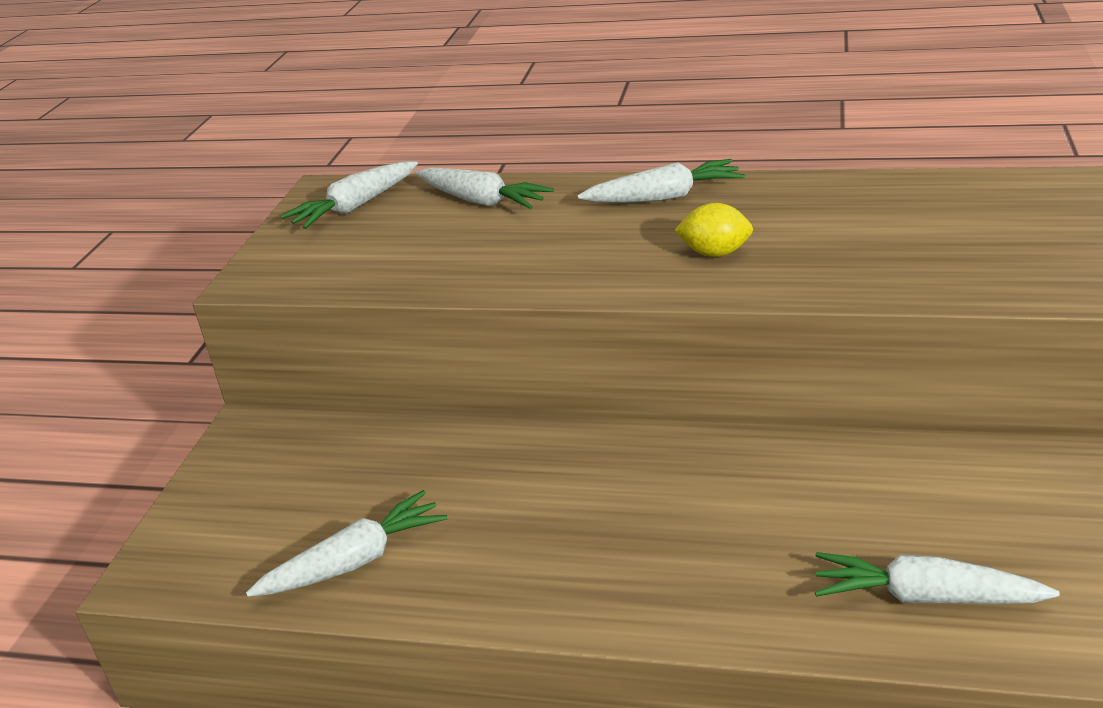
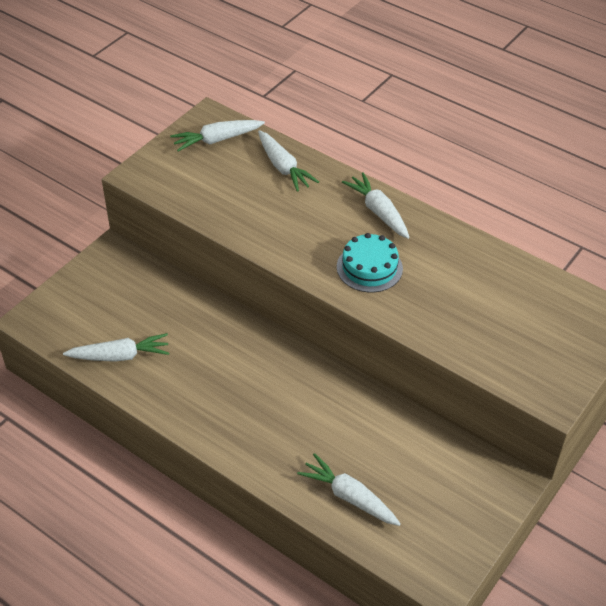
camera: 20 degrees right, 15 degrees up
white carrot [577,159,745,203] -> white carrot turned 135 degrees counterclockwise [342,172,410,239]
yellow lemon [674,203,753,257] -> turquoise cake [337,233,403,293]

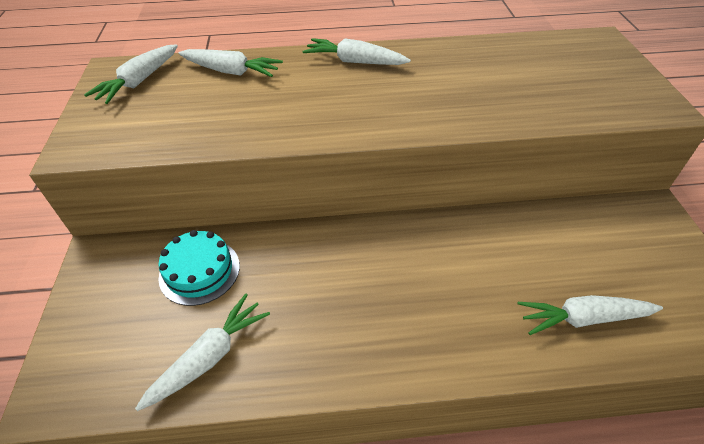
camera: 40 degrees left, 0 degrees up
turquoise cake [337,233,403,293] -> turquoise cake moved to [158,230,240,306]

